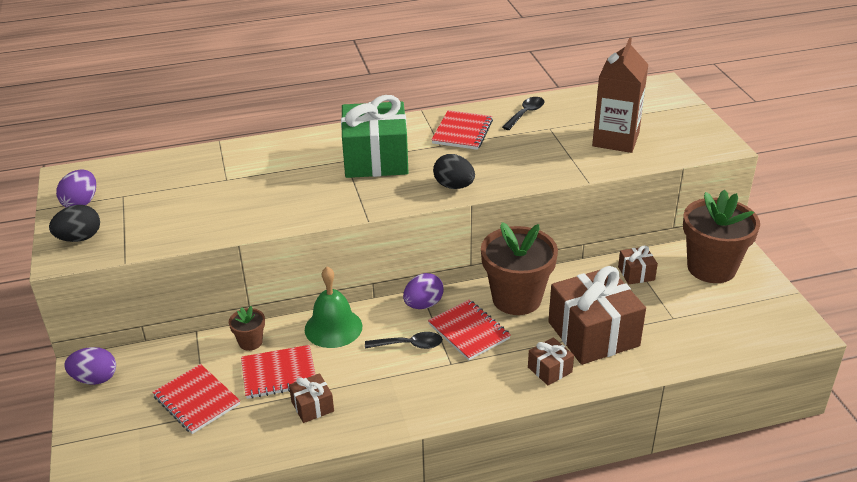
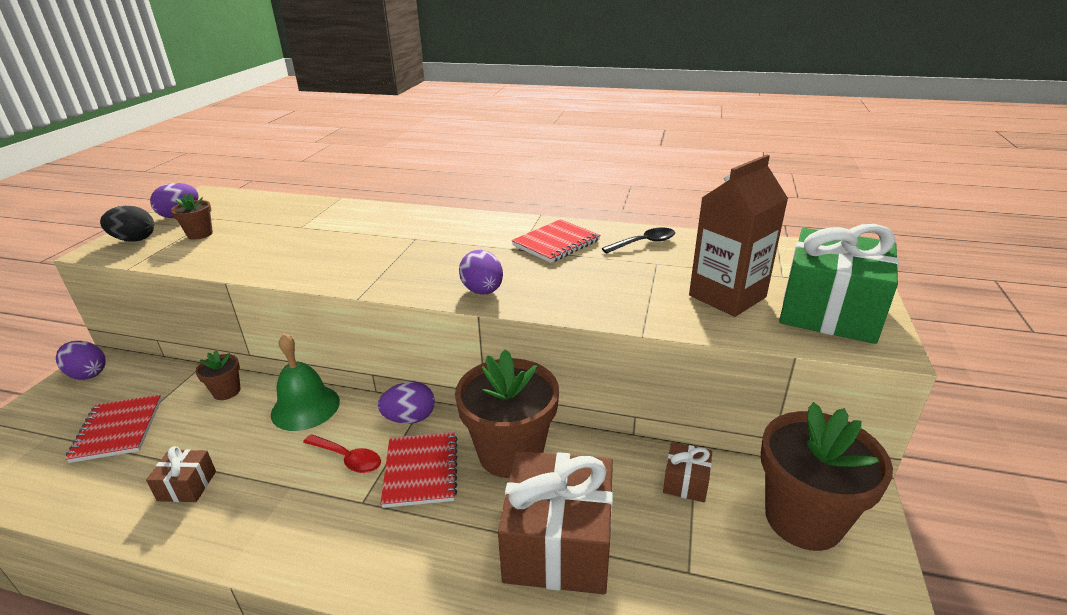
camera: 30 degrees right, 5 degrees down
red notebook [241,345,316,399] -> none
green gift [341,95,408,178] -> green gift moved to [779,224,899,344]
black spoon [365,332,443,349] -> red spoon [303,434,381,473]
black egg [433,154,475,189] -> purple egg [459,250,503,295]
brown gift [528,337,574,385] -> none
none -> brown flower pot [171,193,213,240]

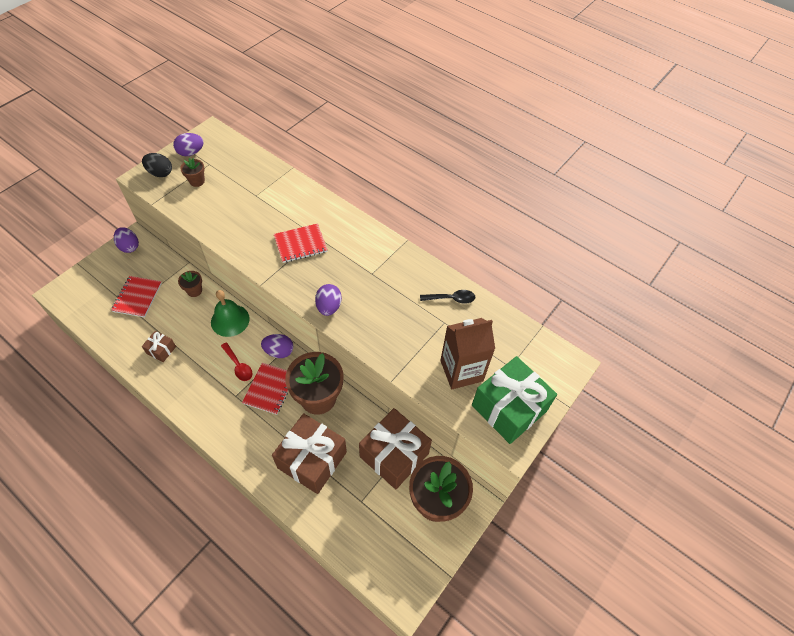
camera: 20 degrees right, 25 degrees up
red notebook [512,219,600,263] -> red notebook moved to [274,223,328,263]
brown gift [663,442,712,502] -> brown gift [359,408,432,489], size x2.20

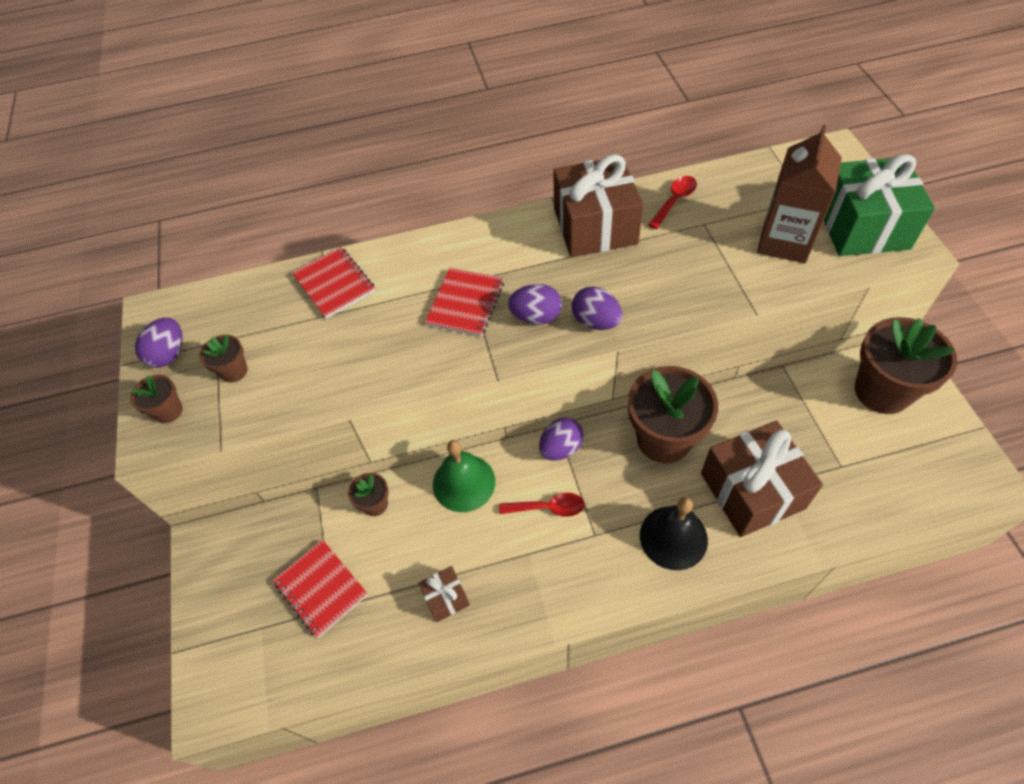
camera: 45 degrees left, 0 degrees up
purple egg [114,227,139,253] -> purple egg moved to [508,284,562,324]
black egg [142,153,172,177] -> brown flower pot [130,375,183,423]
red notebook [242,363,288,415] -> red notebook moved to [292,247,375,319]
brown gift [359,408,432,489] -> brown gift moved to [553,154,643,257]
black spoon [420,290,475,304] -> red spoon [648,176,697,229]
none -> black bell [640,497,708,570]

